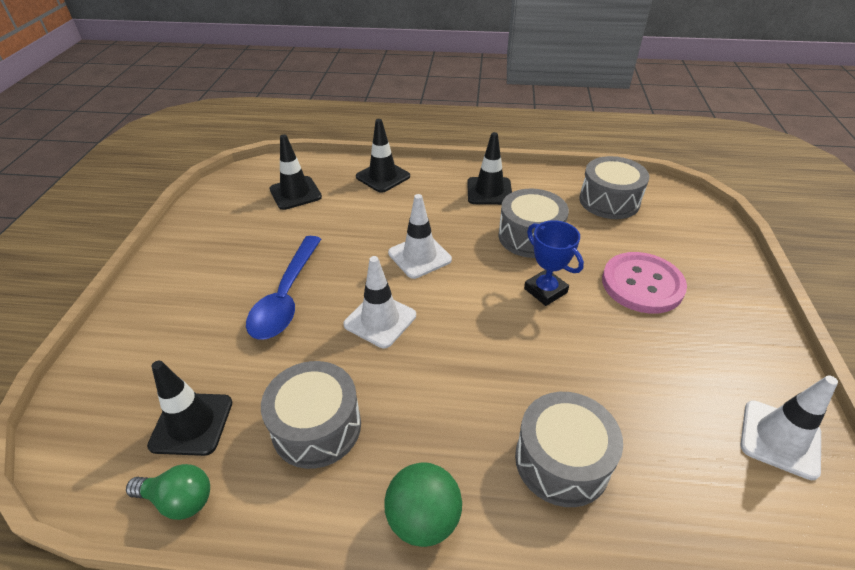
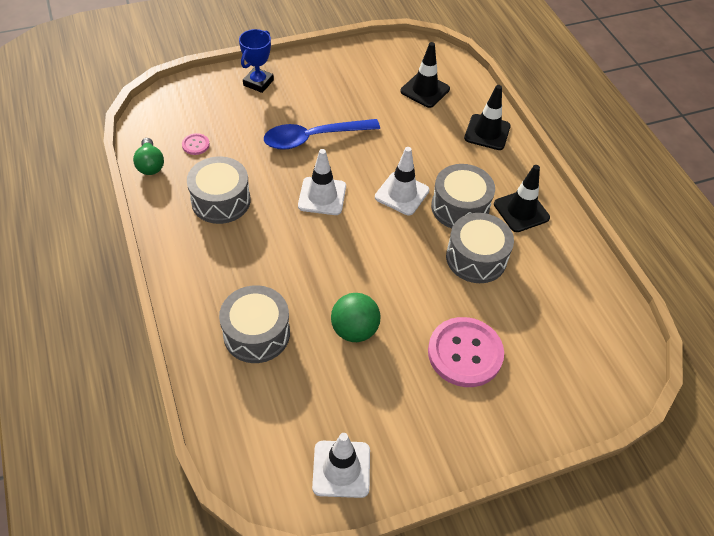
camera: 60 degrees right, 10 degrees up
black traffic cone [147,361,232,456] -> pink button [182,133,210,155]
green ball [384,463,462,547] -> green ball moved to [331,293,381,342]
blue trophy [524,220,584,306] -> blue trophy moved to [239,29,274,93]
grey drum [579,156,649,219] -> grey drum moved to [431,164,495,229]

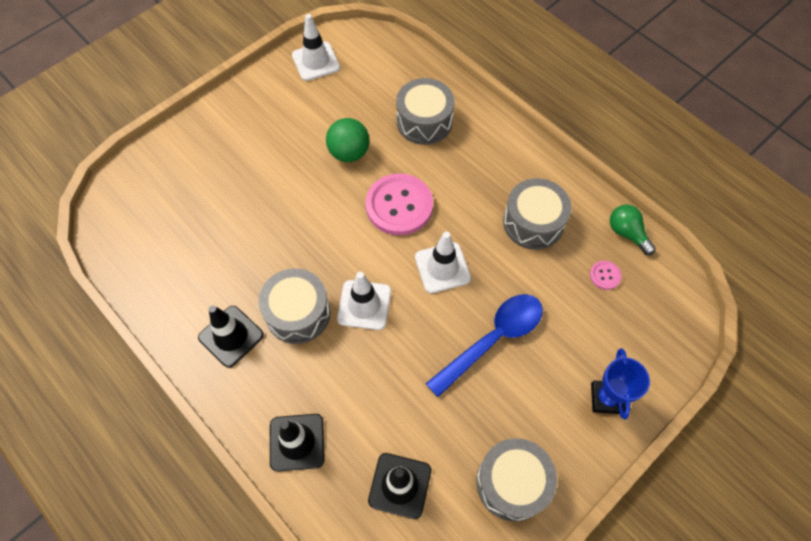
camera: 160 degrees right, 10 degrees up
pink button [428,317,504,387] -> pink button moved to [365,173,433,235]
grey drum [446,213,514,283] -> grey drum moved to [476,438,557,522]

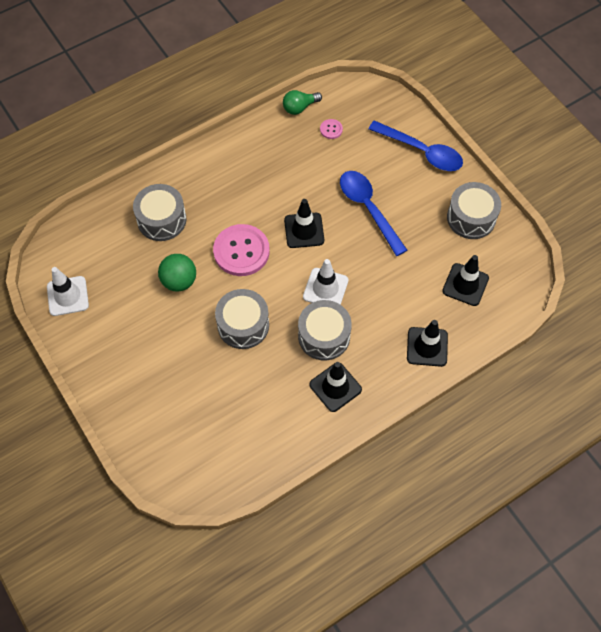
camera: 80 degrees left, 0 degrees up
white traffic cone [415,232,471,293] -> black traffic cone [284,199,324,248]
grey drum [503,178,571,250] -> grey drum moved to [215,289,269,349]
blue trophy [591,348,650,420] -> blue spoon [368,121,463,171]

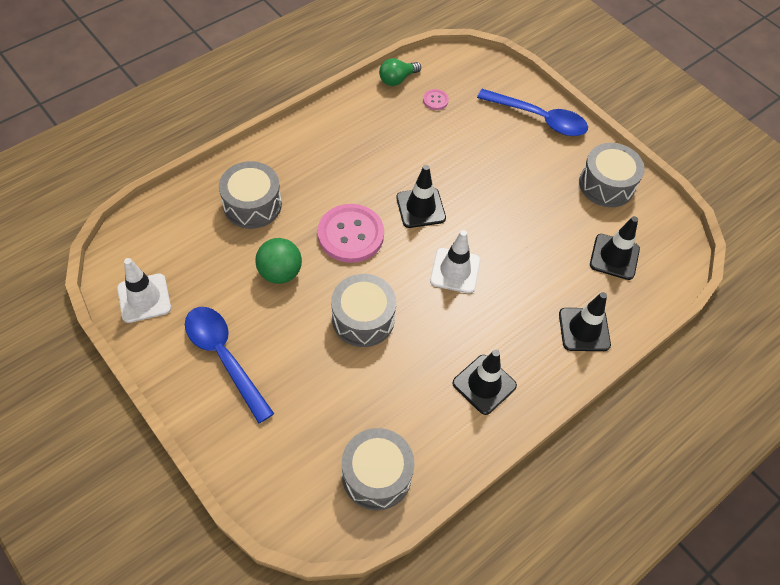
camera: 10 degrees left, 5 degrees down
grey drum [298,300,352,361] -> grey drum moved to [342,428,415,510]
blue spoon [340,171,407,256] -> blue spoon moved to [185,307,274,424]

